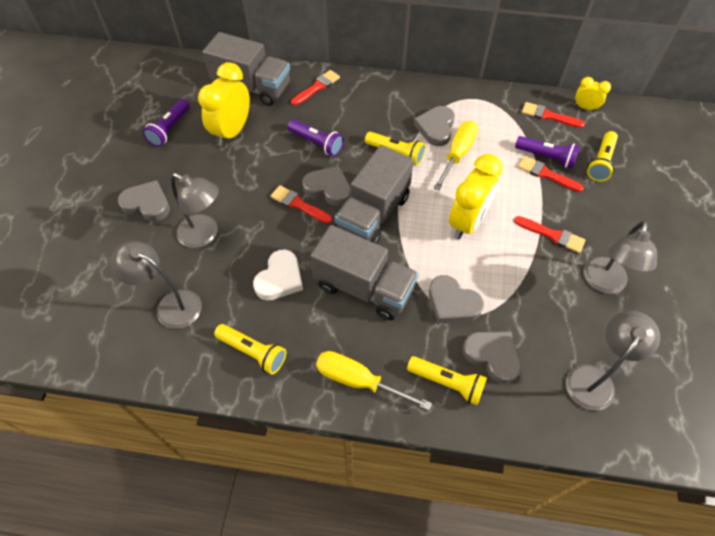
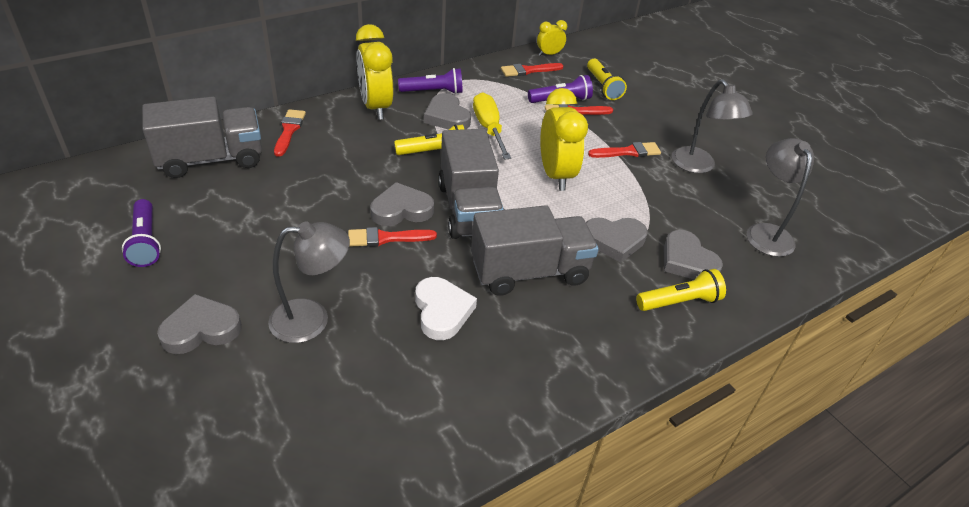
camera: 45 degrees left, 15 degrees down
grey lamp [110,241,202,329] -> none
yellow clock [198,62,250,146] -> yellow clock moved to [356,24,393,120]
yellow flashlight [214,324,286,374] -> none
purple flashlight [287,119,344,156] -> purple flashlight moved to [398,68,463,94]
yellow screwdriver [316,351,432,410] -> none
grey heart [463,332,521,384] -> grey heart turned 120 degrees counterclockwise [664,230,723,280]

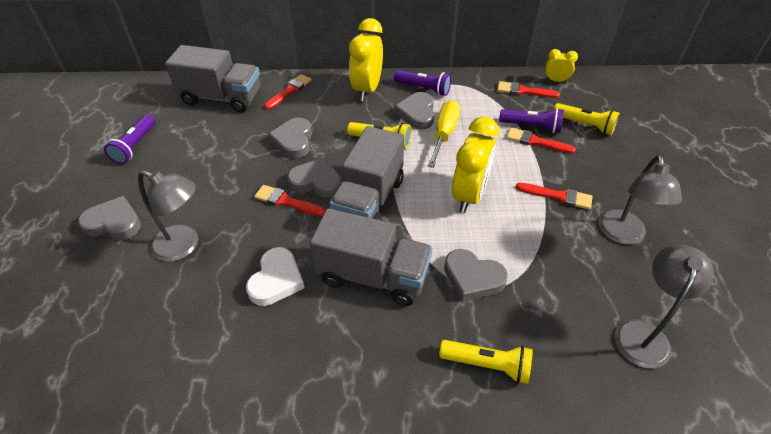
camera: 35 degrees right, 5 degrees up
yellow flashlight [587,59,627,100] -> yellow flashlight turned 75 degrees counterclockwise [554,103,619,135]
grey heart [664,230,723,280] -> grey heart moved to [268,117,312,158]

